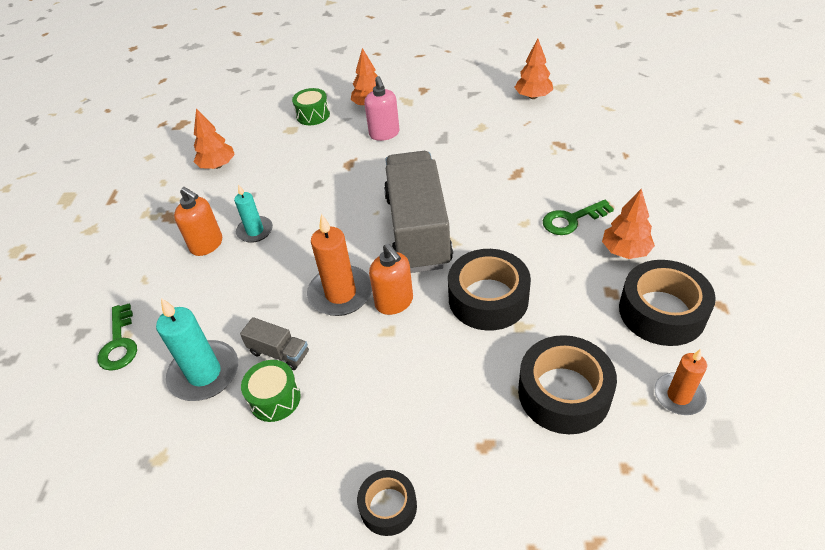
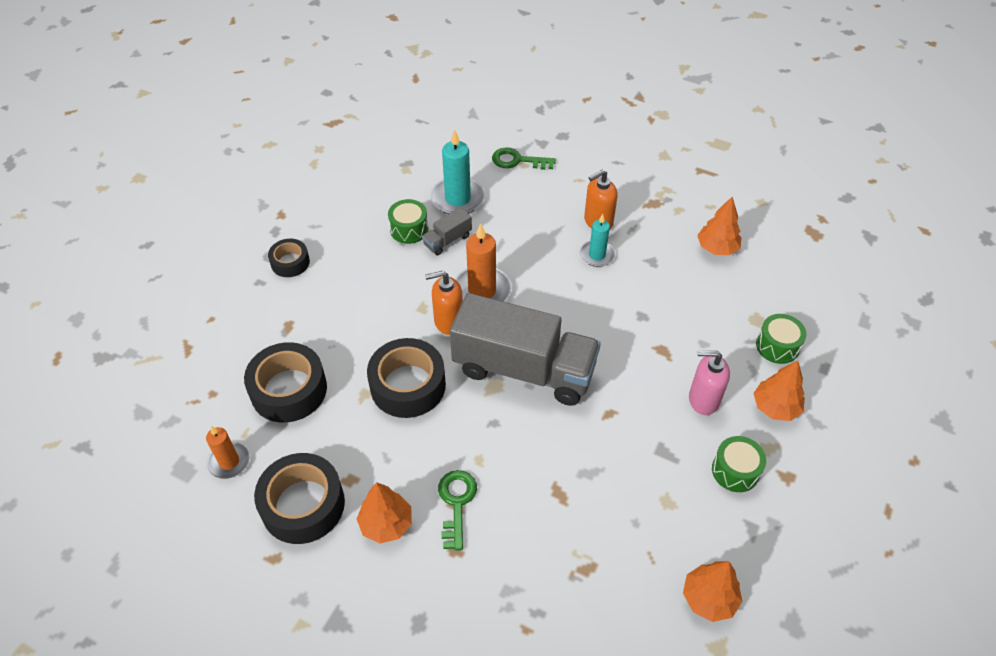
camera: 110 degrees right, 5 degrees up
none -> green drum [712,436,766,492]

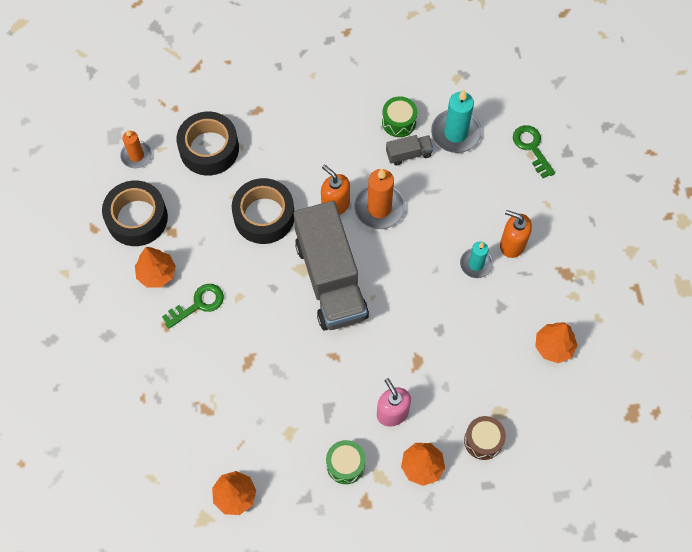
camera: 55 degrees right, 15 degrees up
black tape [268,239,310,277] -> none
grey truck [422,207,472,255] -> grey truck turned 150 degrees clockwise [386,135,434,166]
green drum [756,314,807,364] -> brown drum [464,416,506,460]

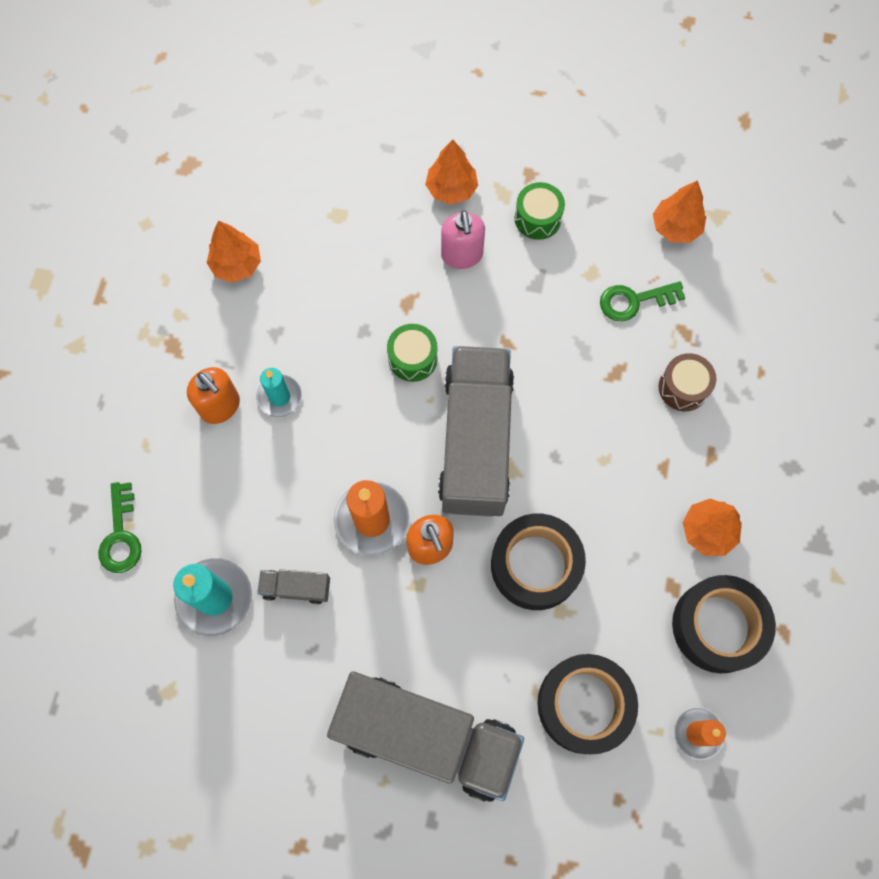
camera: 160 degrees left, 5 degrees up
green key [162,284,224,329] -> green key moved to [600,281,685,321]
green drum [382,96,417,137] -> green drum moved to [387,324,438,382]
brown drum [464,416,506,460] -> brown drum moved to [659,353,716,411]
none -> grey truck [327,671,524,802]

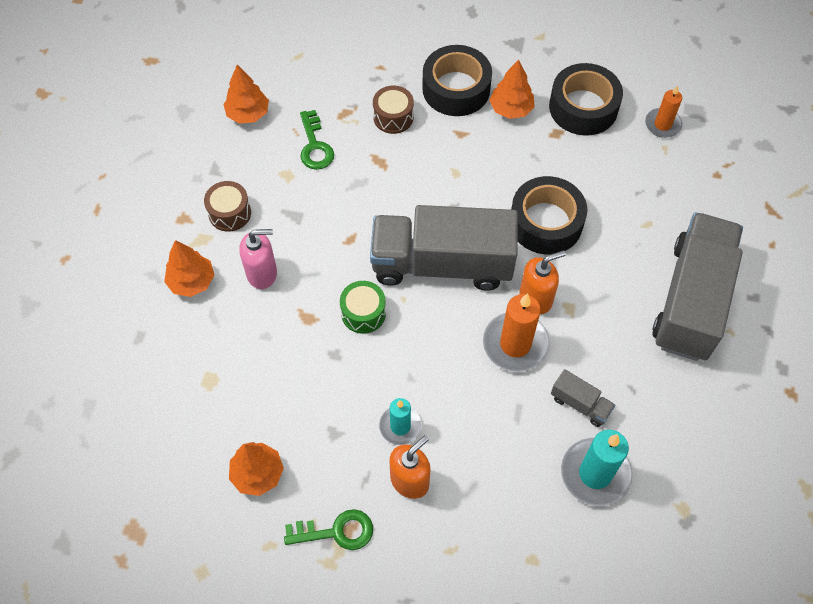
camera: 90 degrees left, 10 degrees down
green key [98,482,142,573] -> green key moved to [284,509,373,550]
grey truck [257,569,330,604] -> grey truck turned 60 degrees counterclockwise [551,369,616,427]
green drum [515,182,565,240] -> brown drum [204,181,251,232]
black tape [537,654,638,754] -> black tape moved to [422,45,492,116]

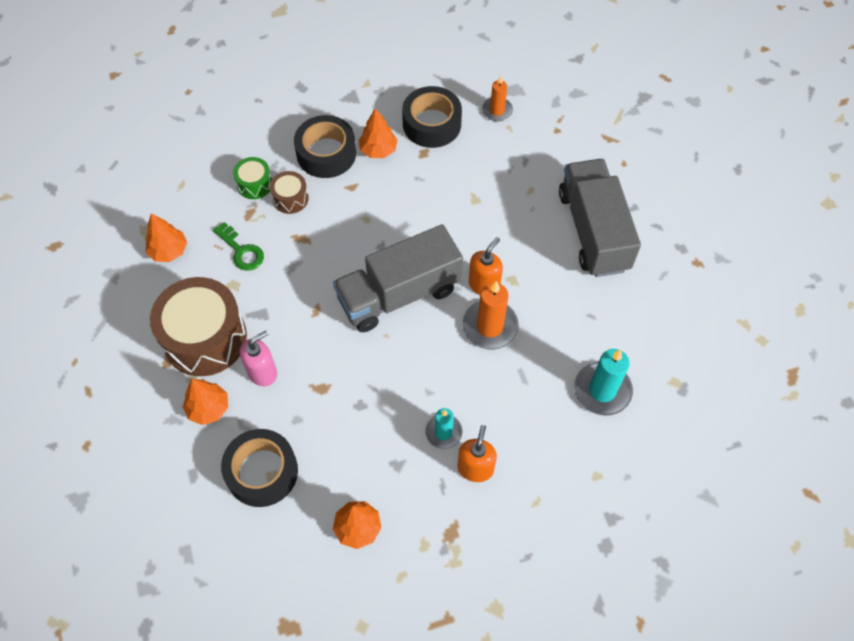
camera: 30 degrees left, 0 degrees up
brown drum [204,181,251,232] -> brown drum [150,277,247,376], size x2.14
green key [284,509,373,550] -> none
green drum [340,281,386,334] -> green drum moved to [233,157,272,199]
black tape [511,176,587,254] -> black tape moved to [221,429,298,507]
grey truck [551,369,616,427] -> none

